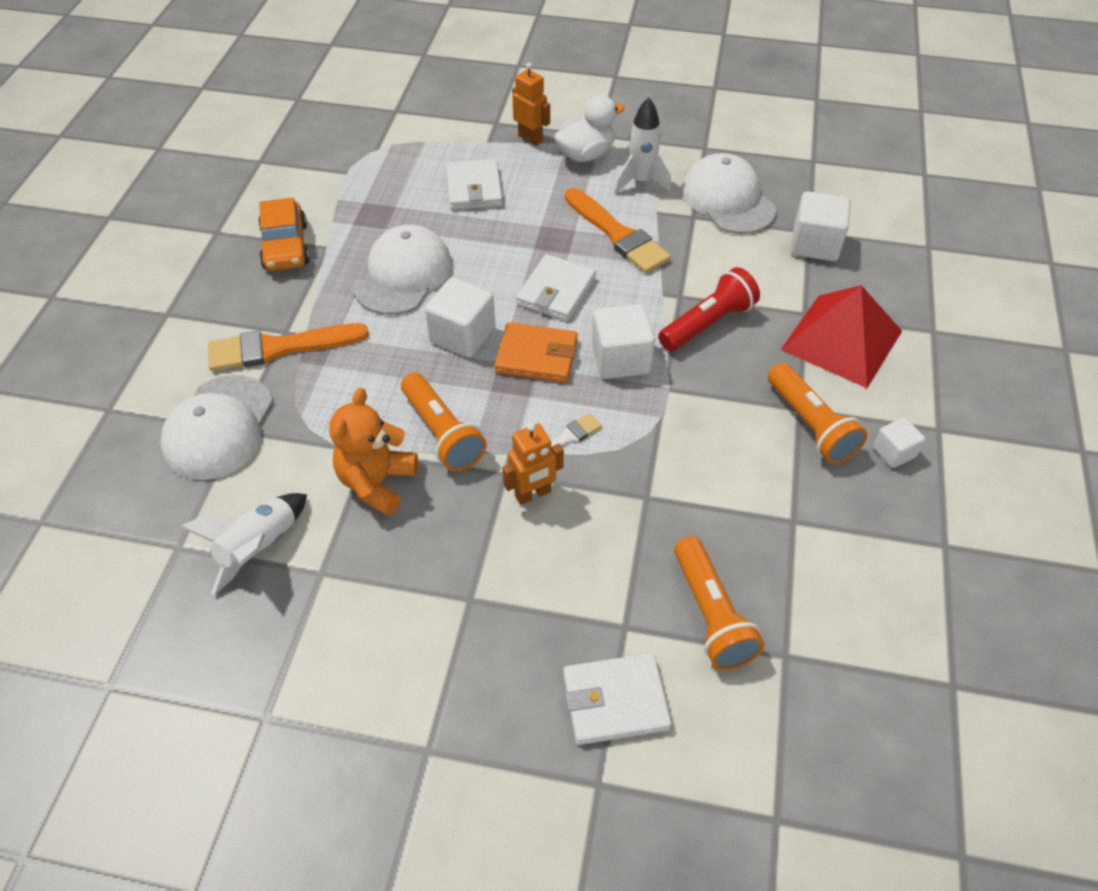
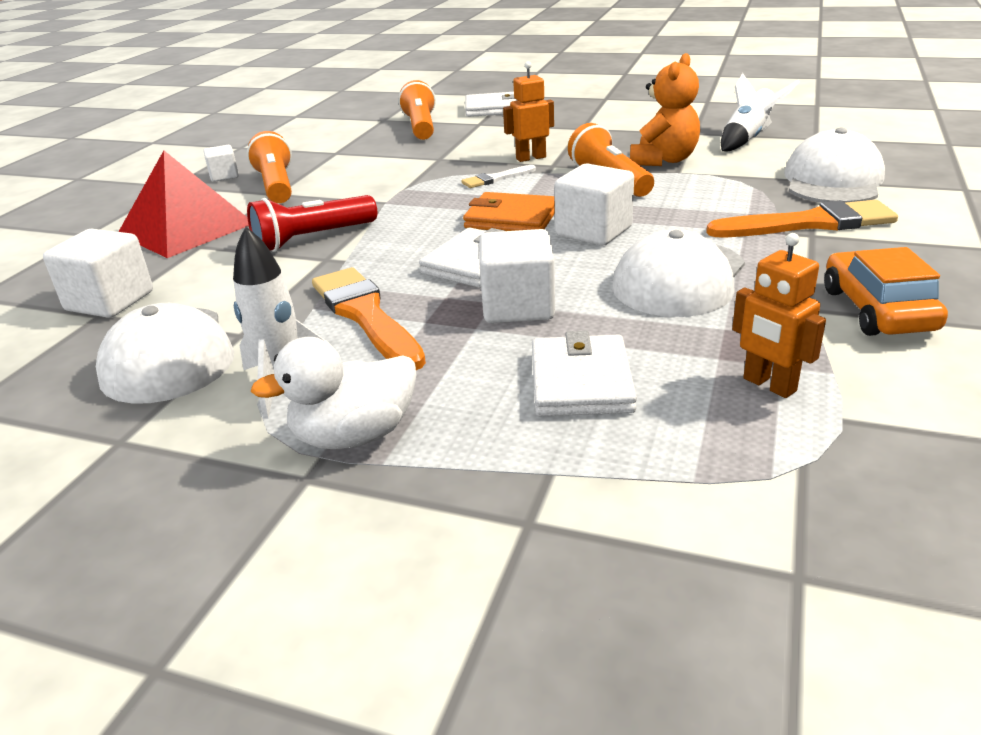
camera: 170 degrees left, 20 degrees down
orange robot [512,62,550,146] -> orange robot moved to [732,233,826,398]
white cube [592,304,655,379] -> white cube moved to [479,229,555,323]

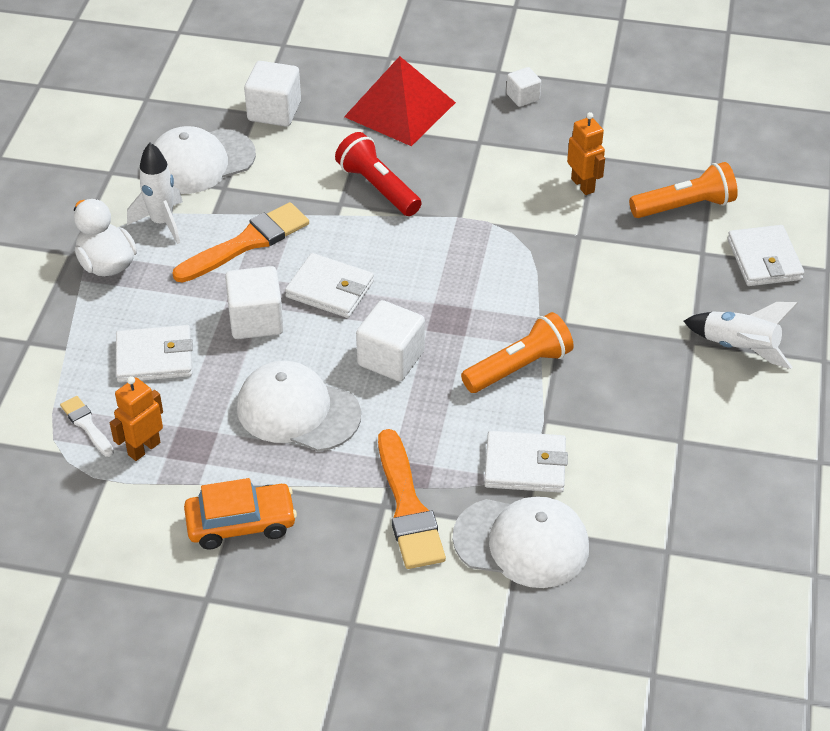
camera: 80 degrees right, 15 degrees up
orange flashlight [247,131,292,203] -> none
white brush [461,165,536,188] -> white brush moved to [60,396,114,457]
orange wallet [463,192,555,231] -> none
orange robot [503,61,554,162] -> orange robot moved to [567,112,605,195]
orange teddy bear [630,53,700,166] -> none
white rocket [721,73,800,151] -> white rocket moved to [683,302,798,369]
none -> white wallet [484,431,568,493]

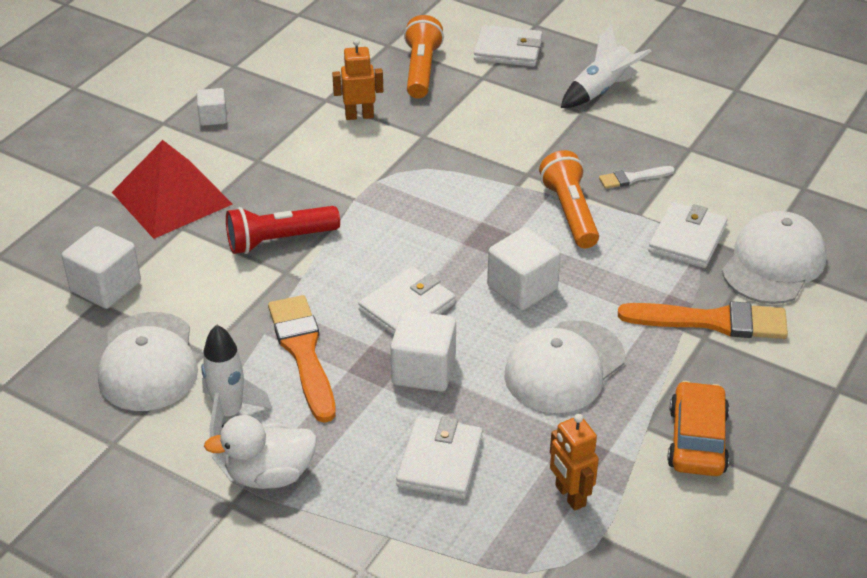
camera: 70 degrees left, 5 degrees down
white brush [60,396,114,457] -> white brush moved to [599,166,675,189]

